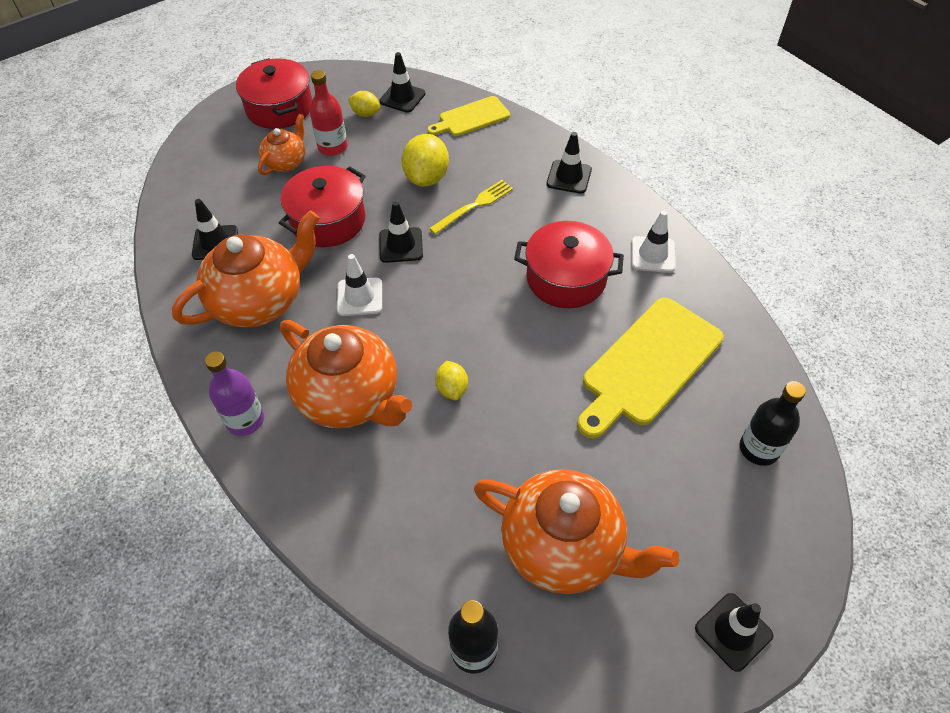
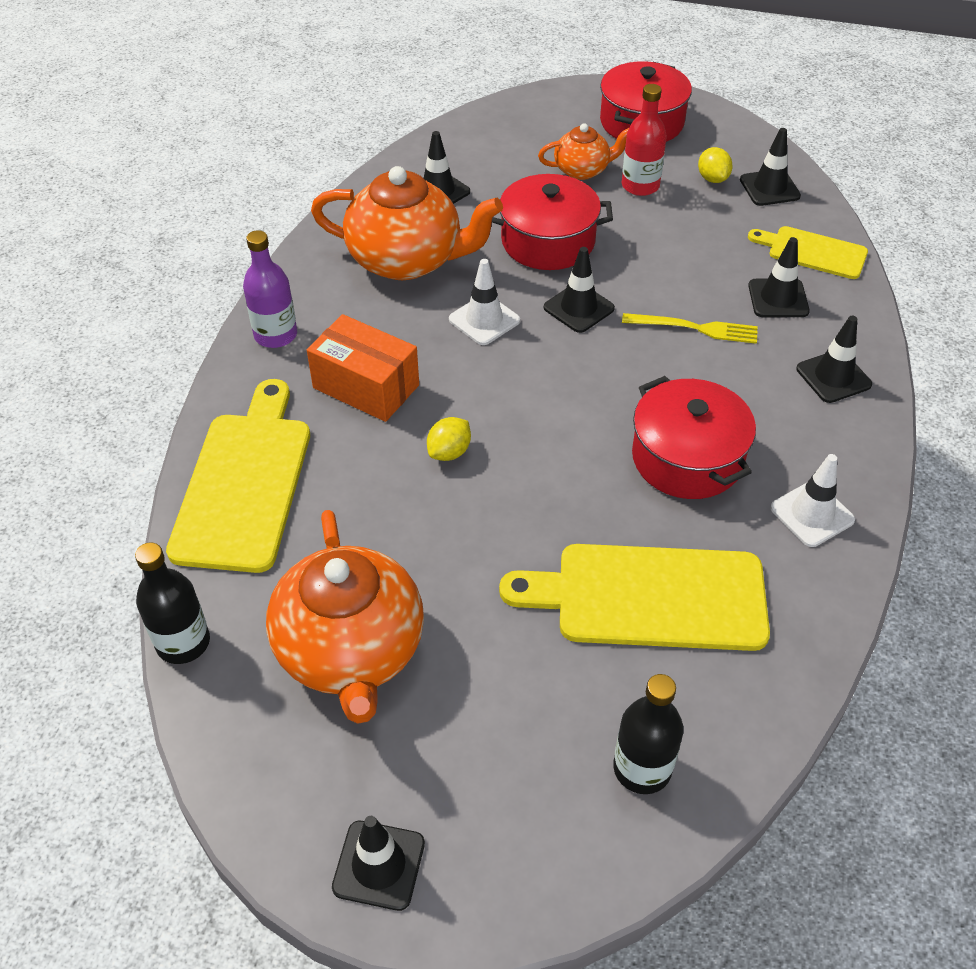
camera: 50 degrees right, 5 degrees down
orange teapot [280,320,412,428] -> orange box [307,314,419,422]
yellow lemon [401,134,449,187] -> none
none -> yellow cutting board [166,379,310,573]
none -> black traffic cone [748,237,810,317]

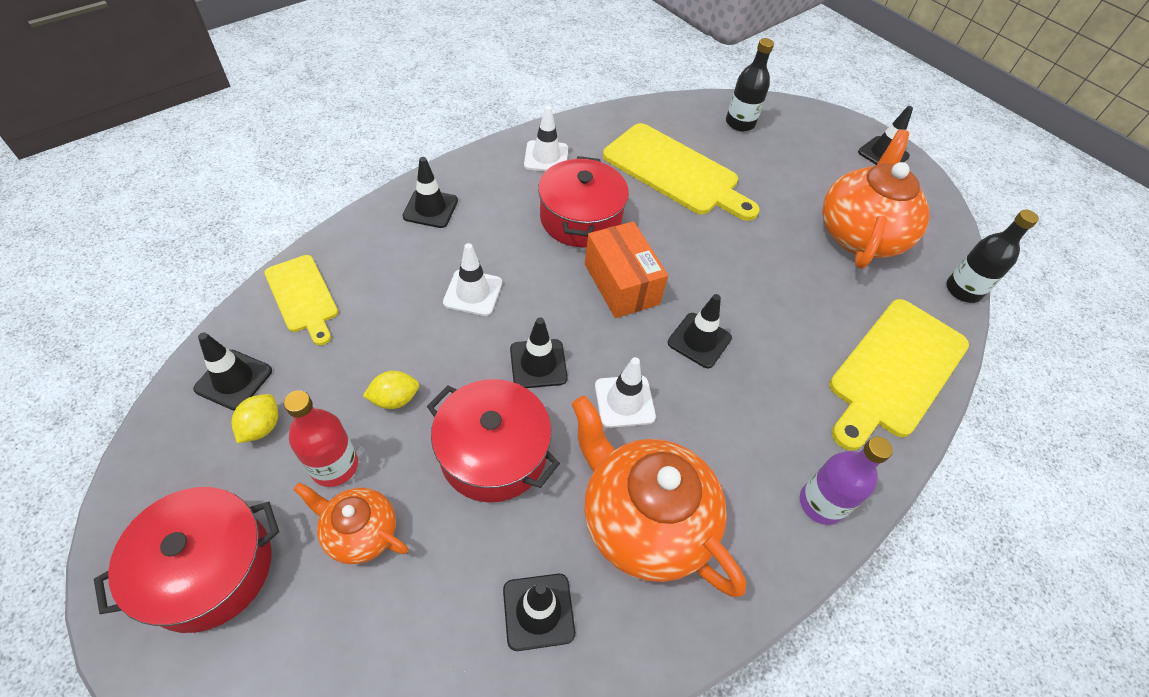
camera: 150 degrees left, 5 degrees up
orange box [307,314,419,422] -> orange box moved to [585,221,668,318]
yellow lemon [427,417,471,461] -> yellow lemon moved to [363,371,419,409]
yellow fork [622,313,758,344] -> white traffic cone [443,243,502,316]
black traffic cone [748,237,810,317] -> black traffic cone moved to [668,294,732,368]

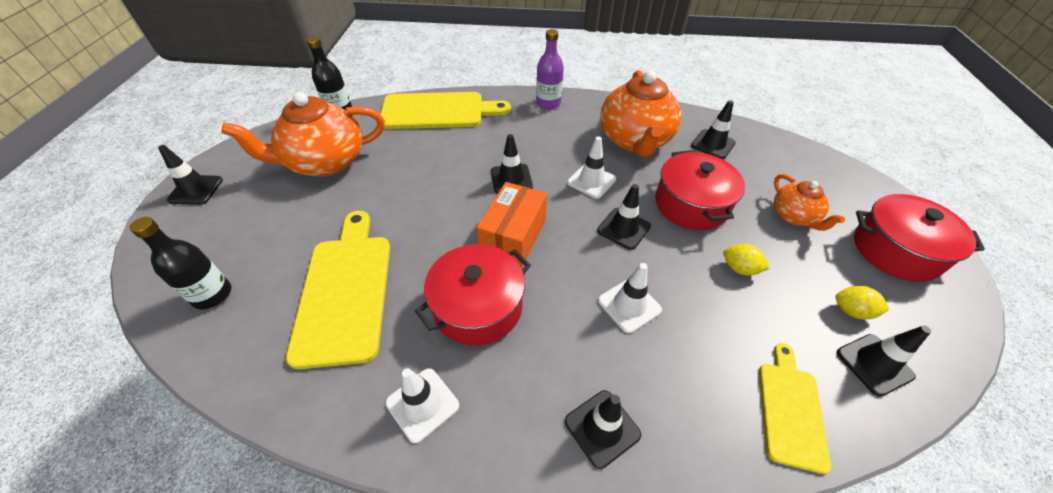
camera: 130 degrees left, 5 degrees down
yellow lemon [231,394,278,443] -> yellow lemon turned 45 degrees clockwise [835,286,889,320]
red bottle [284,390,358,487] -> none

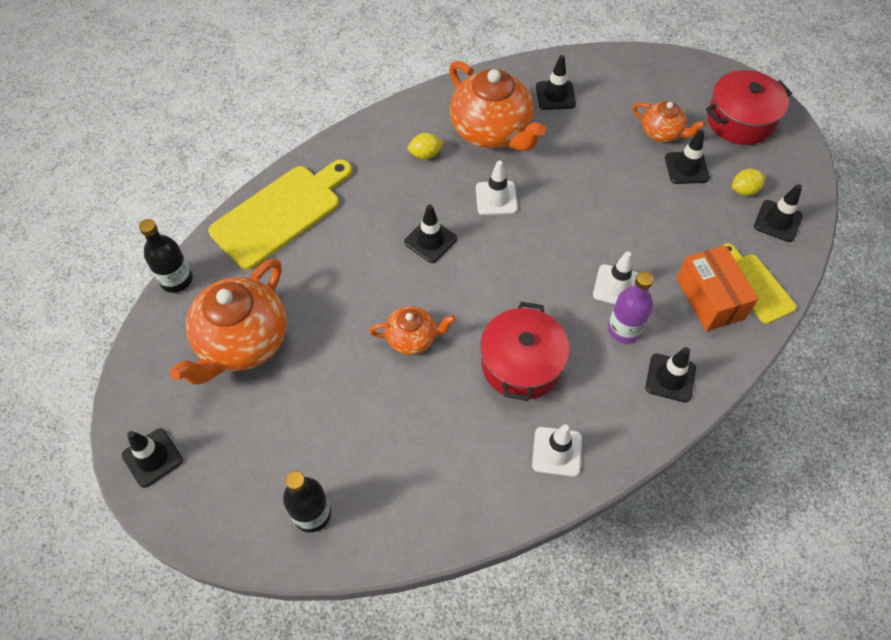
camera: 40 degrees left, 10 degrees up
yellow cutting board [286,211,390,369] -> none
orange box [477,182,547,268] -> orange box moved to [676,245,758,331]
purple bottle [536,29,564,109] -> purple bottle moved to [608,272,653,343]
black traffic cone [597,184,651,250] -> black traffic cone moved to [665,129,710,184]
red pot [655,150,745,230] -> none
yellow lemon [723,244,770,275] -> yellow lemon moved to [407,133,444,159]
none -> orange teapot [369,306,456,355]

